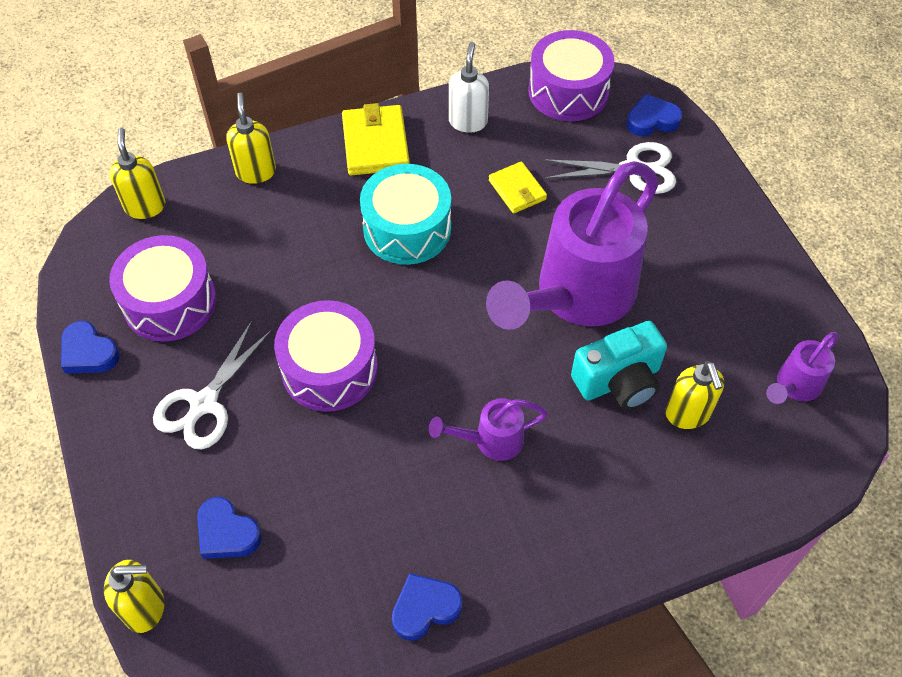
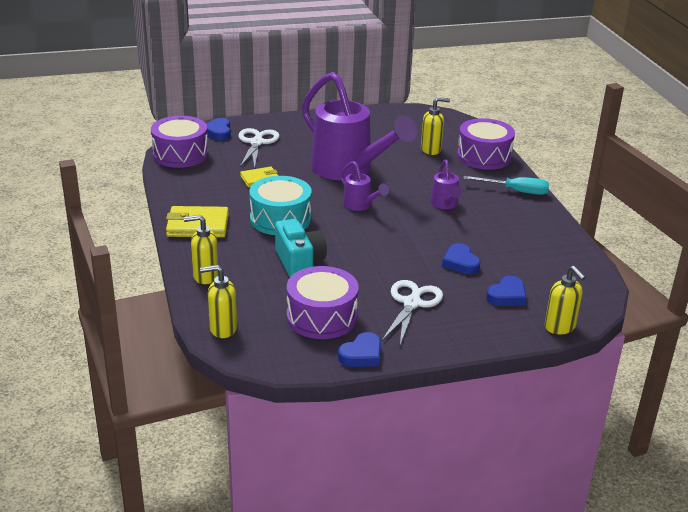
camera: 85 degrees left, 25 degrees down
yellow soap dispenser [104,560,165,633] -> yellow soap dispenser turned 150 degrees clockwise [545,266,586,334]
white scissors [153,321,272,449] -> white scissors turned 105 degrees counterclockwise [382,280,443,345]
purple drum [274,300,378,412] -> purple drum moved to [457,118,515,170]
blue heart [392,573,463,641] -> blue heart moved to [442,243,481,274]
white soap dispenser [449,42,489,133] -> none
turquoise camera [571,321,667,410] -> turquoise camera moved to [275,219,327,277]
purple watering can [766,332,839,404] -> purple watering can moved to [340,161,389,211]
none -> turquoise screwdriver [463,176,549,195]

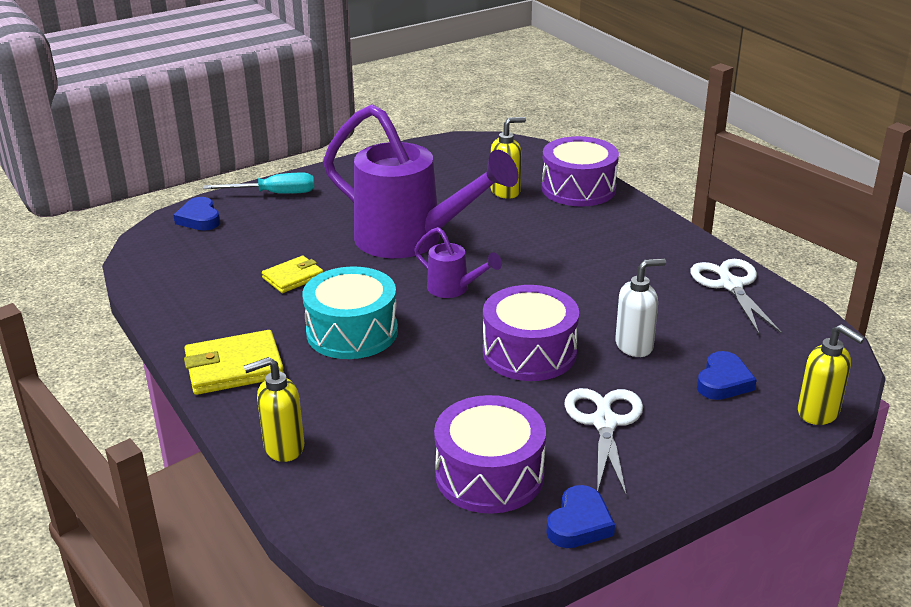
camera: 15 degrees left, 0 degrees up
purple drum [151,116,208,168] -> purple drum moved to [483,285,579,381]
yellow soap dispenser [200,265,237,338] -> none
white scissors [238,128,280,169] -> white scissors moved to [690,259,782,334]
turquoise camera [275,219,327,277] -> none
purple watering can [430,159,462,209] -> none
blue heart [442,243,481,274] -> white soap dispenser [615,258,666,357]
turquoise screwdriver [463,176,549,195] -> turquoise screwdriver moved to [203,173,314,194]

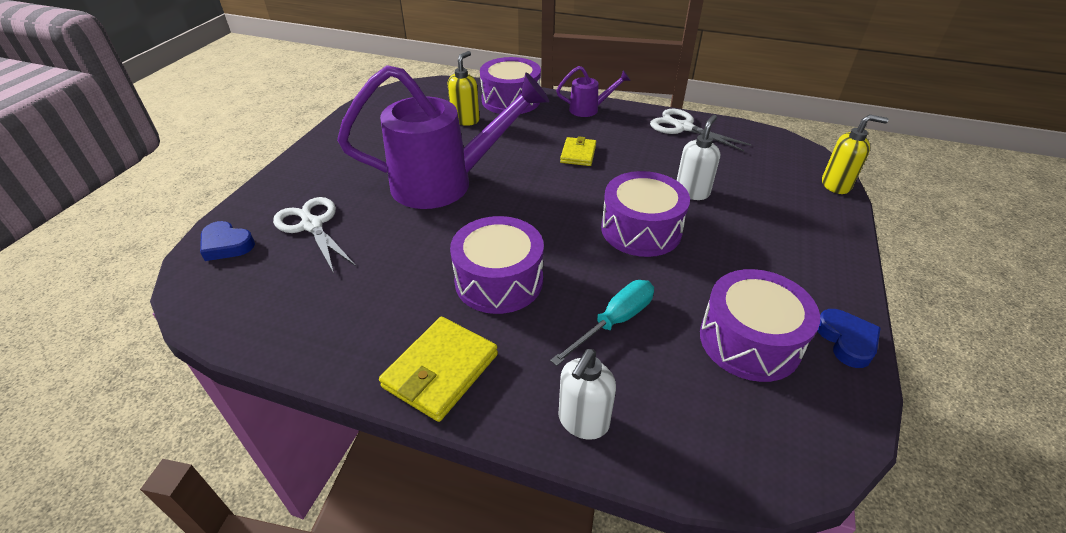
camera: 40 degrees left, 10 degrees up
turquoise screwdriver [203,173,314,194] -> turquoise screwdriver moved to [550,280,654,366]
yellow soap dispenser [244,357,304,462] -> white soap dispenser [558,349,616,440]
yellow wallet [262,256,323,293] -> yellow wallet moved to [560,136,596,166]
turquoise drum [302,266,398,359] -> purple drum [450,216,544,314]
purple watering can [414,227,502,298] -> purple watering can moved to [556,66,631,117]
white scissors [564,388,643,496] -> white scissors moved to [273,197,356,273]
blue heart [697,351,757,400] -> none

